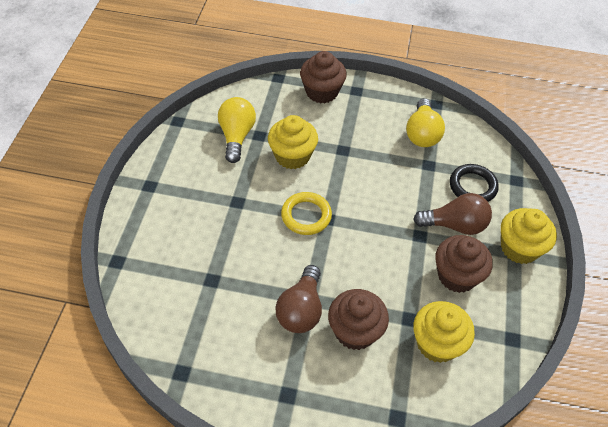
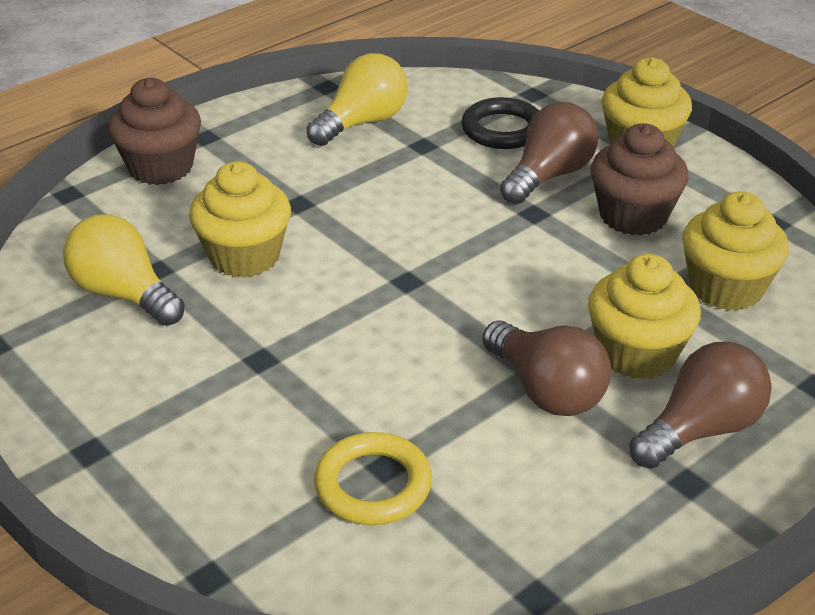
camera: 50 degrees left, 15 degrees down
yellow ring [281,192,332,235] -> yellow ring moved to [314,432,432,525]
brown cupcake [328,289,389,350] -> yellow cupcake [588,254,701,379]
yellow light bulb [406,98,445,147] -> yellow light bulb turned 90 degrees counterclockwise [306,53,408,146]
none -> brown light bulb [629,342,772,469]

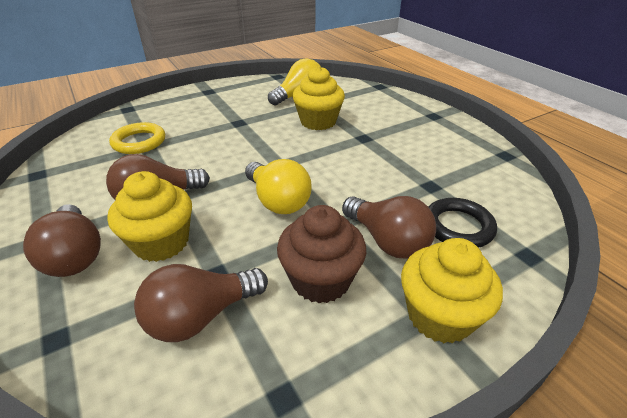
camera: 100 degrees right, 0 degrees up
brown cupcake [108,78,201,185] -> none
yellow light bulb [306,53,408,146] -> yellow light bulb moved to [245,159,312,214]
yellow cupcake [682,191,789,311] -> brown light bulb [134,264,268,342]

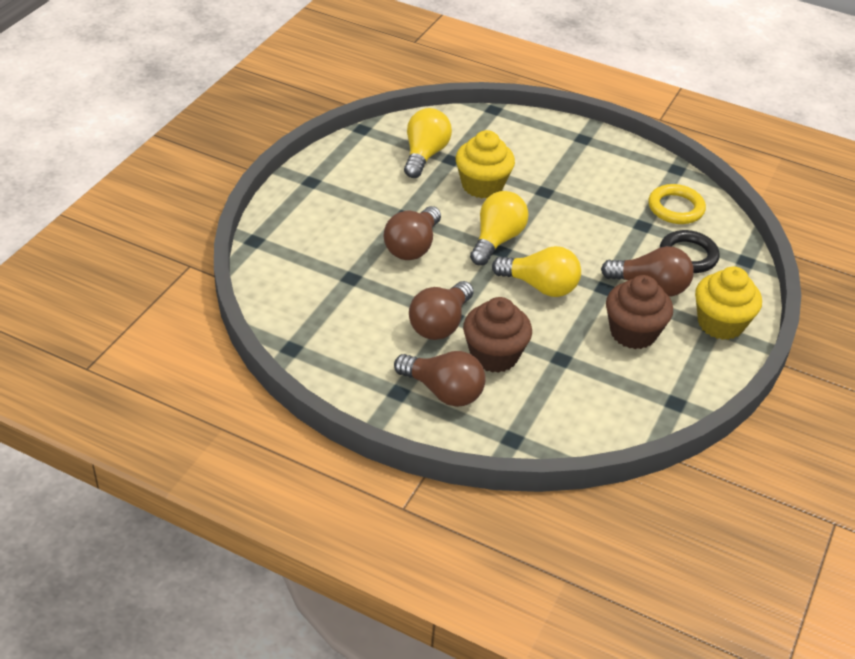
camera: 35 degrees left, 5 degrees up
yellow cupcake [107,171,192,262] -> brown cupcake [463,297,532,373]
yellow ring [109,122,165,154] -> yellow ring moved to [648,184,706,224]
brown light bulb [134,264,268,342] -> brown light bulb moved to [384,206,441,260]
none -> yellow light bulb [470,191,529,266]

